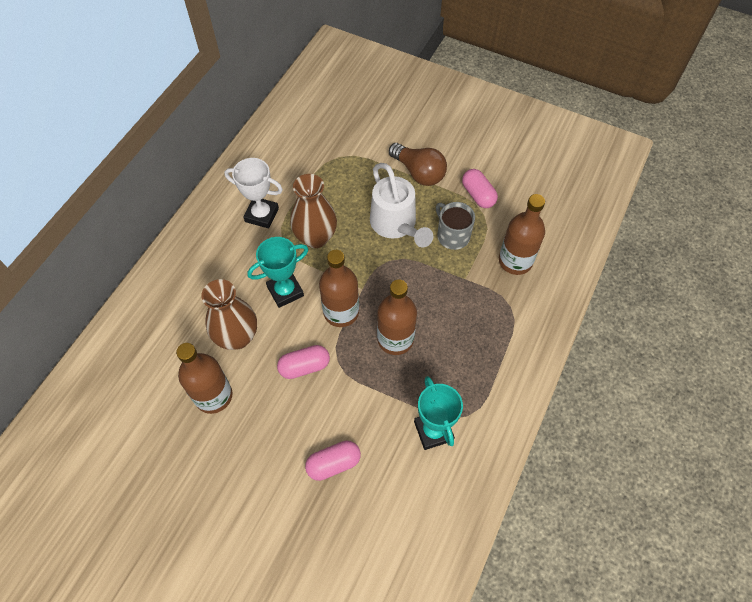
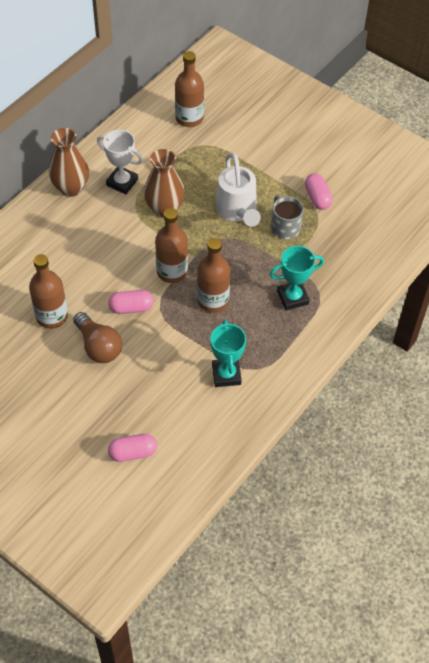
camera: 10 degrees right, 5 degrees down
brown vase [202,279,257,350] -> brown vase moved to [49,128,89,197]
turquoise trophy [247,237,308,308] -> turquoise trophy moved to [270,246,324,310]
pink capsule [305,441,361,481] -> pink capsule moved to [108,434,157,462]
brown light bulb [389,143,447,186] -> brown light bulb moved to [73,312,122,363]
brown bottle [499,194,545,275] -> brown bottle moved to [175,51,204,127]

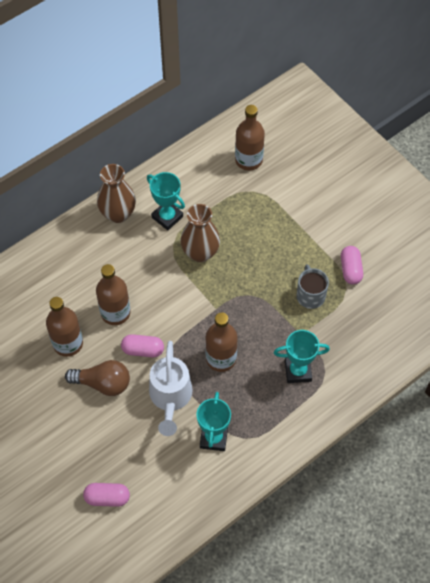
camera: 15 degrees right, 5 degrees up
brown light bulb [73,312,122,363] -> brown light bulb turned 60 degrees counterclockwise [65,360,130,396]
white trophy [97,130,143,194] -> turquoise trophy [147,172,185,230]
brown bottle [155,208,188,283] -> brown bottle moved to [96,264,131,325]
white watering can [215,153,261,227] -> white watering can moved to [149,341,193,436]

